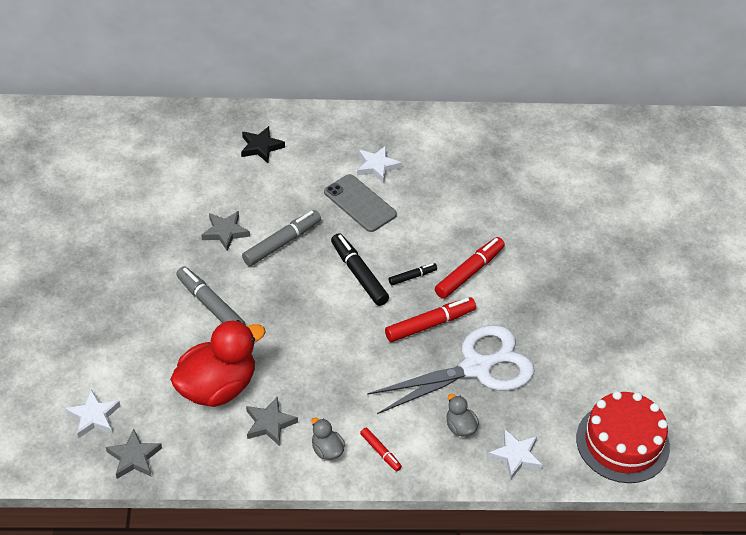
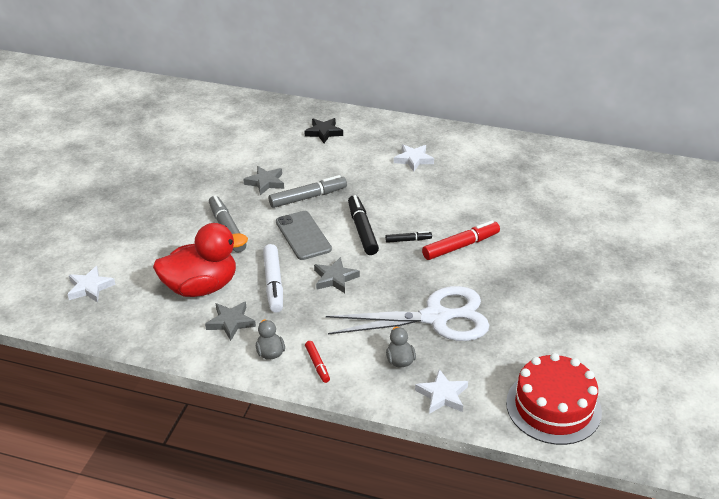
camera: 20 degrees right, 10 degrees down
grey star [106,429,162,479] -> grey star moved to [314,257,360,293]
grey phone [324,174,397,232] -> grey phone moved to [276,211,332,260]
red marker [385,297,476,342] -> none
none -> white marker [263,244,283,313]

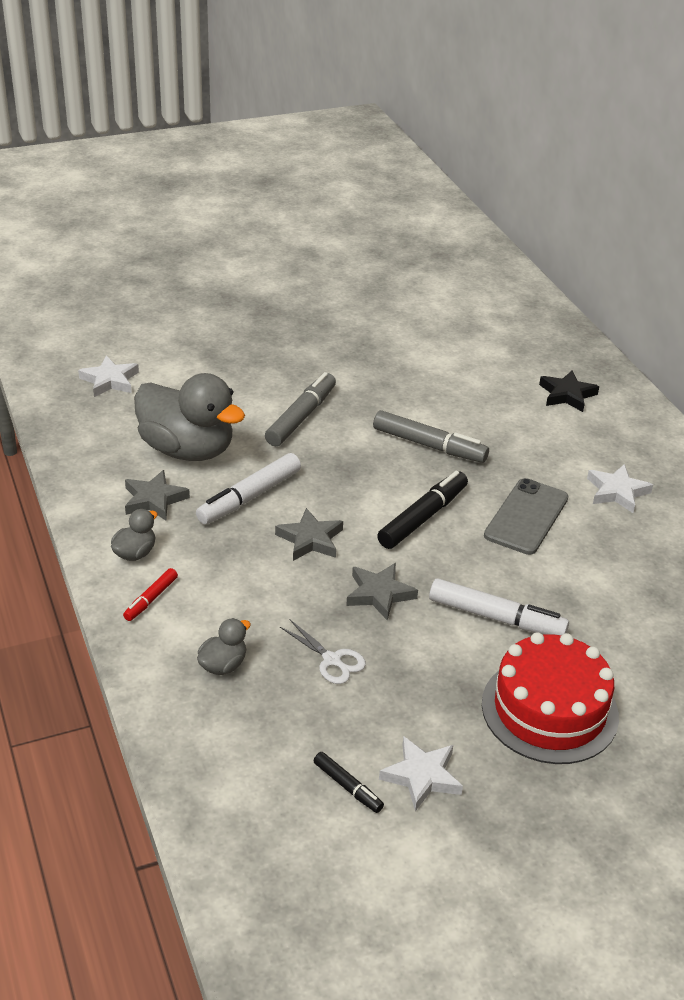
camera: 50 degrees right, 0 degrees up
red duck [153,223,248,297] -> grey duck [134,373,245,461]
grey star [243,166,284,195] -> grey star moved to [346,563,418,621]
grey phone [276,211,332,260] -> grey phone moved to [484,478,568,555]
white scissors [326,286,490,341] -> white scissors [280,620,366,684], size x0.41
black marker [385,231,432,243] -> black marker moved to [314,752,384,813]
white star [415,369,468,414] -> white star moved to [379,736,463,811]
red marker [422,221,500,260] -> white marker [429,578,569,635]
red cake [506,353,602,445] -> red cake moved to [482,632,619,764]

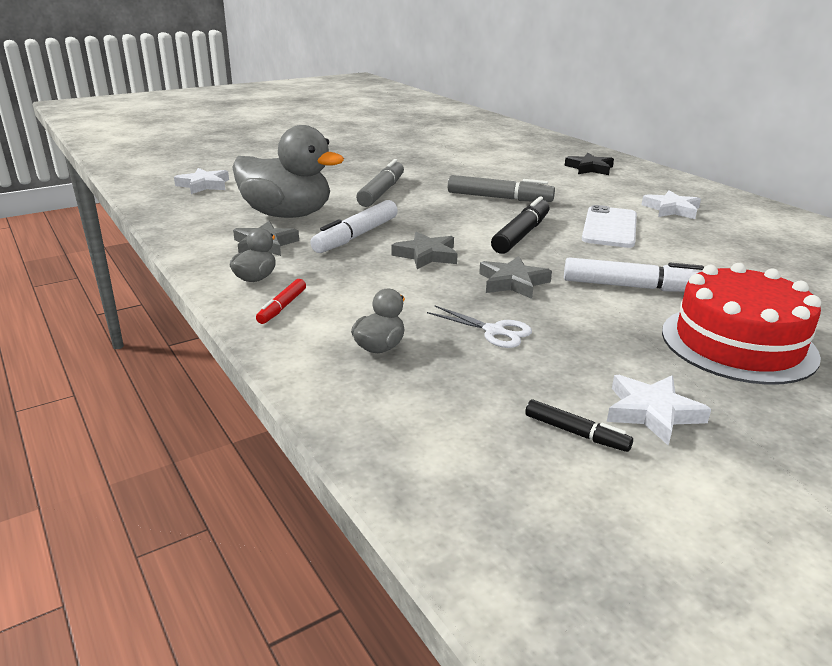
camera: 10 degrees left, 10 degrees down
grey phone [484,478,568,555] -> white phone [582,205,637,248]

